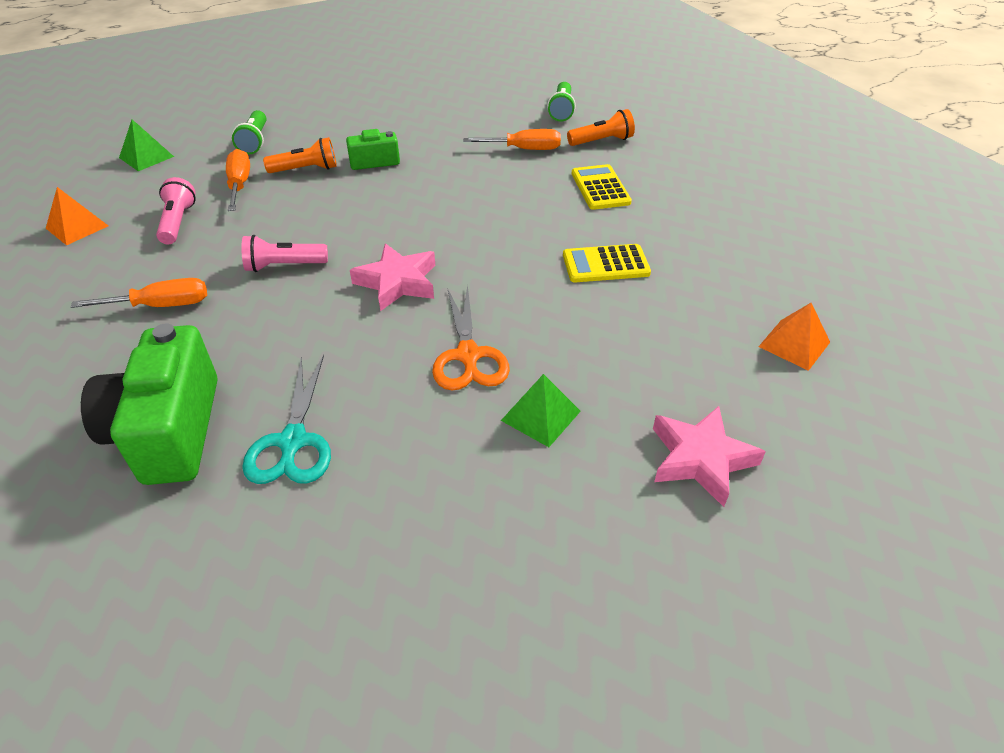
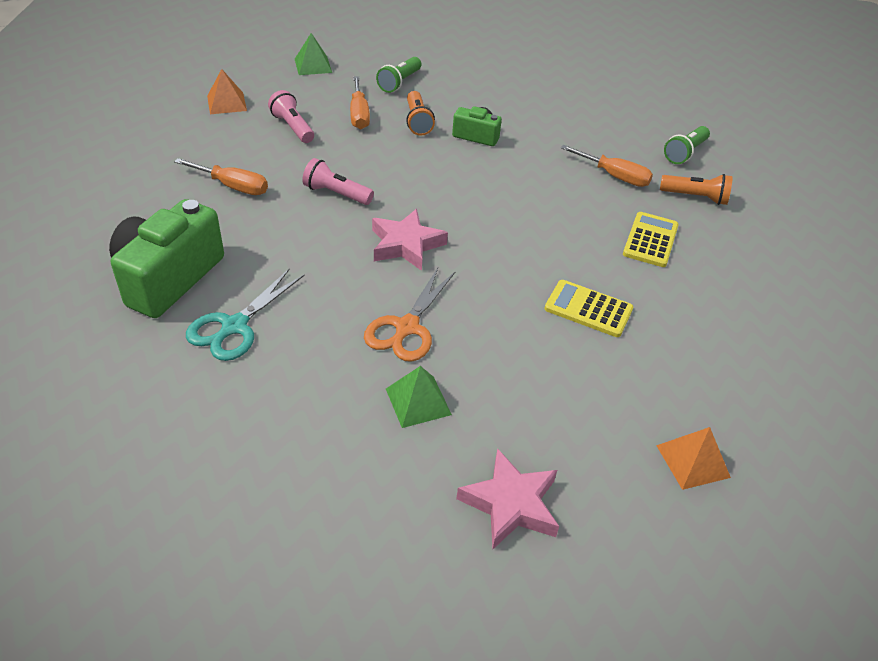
camera: 30 degrees right, 0 degrees up
pink flashlight [156,177,196,244] -> pink flashlight turned 60 degrees counterclockwise [268,90,314,143]
orange screwdriver [226,149,250,211] -> orange screwdriver turned 150 degrees clockwise [350,76,370,129]
orange flashlight [263,137,337,173] -> orange flashlight turned 60 degrees clockwise [406,91,435,136]

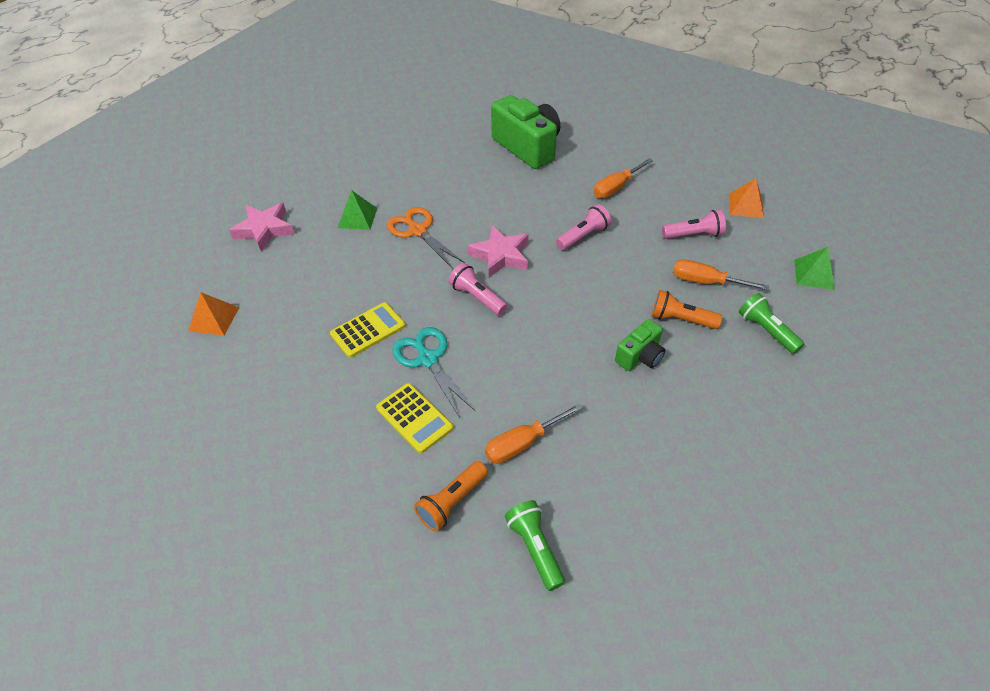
camera: 120 degrees right, 5 degrees up
turquoise scissors [186,268,305,361] -> turquoise scissors moved to [392,327,475,418]
none -> pink flashlight [448,263,508,315]

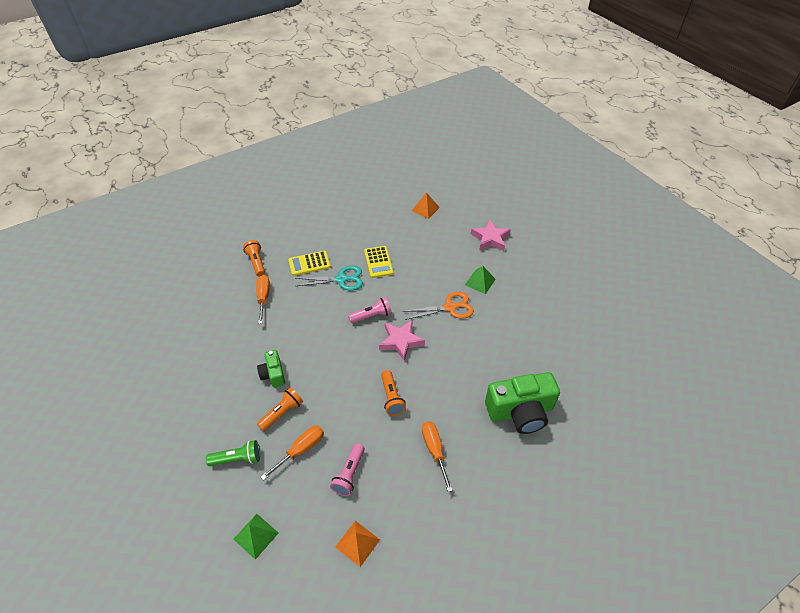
camera: 115 degrees right, 0 degrees up
green flashlight [505,500,565,591] -> none
pink flashlight [556,204,611,250] -> orange flashlight [381,370,406,416]

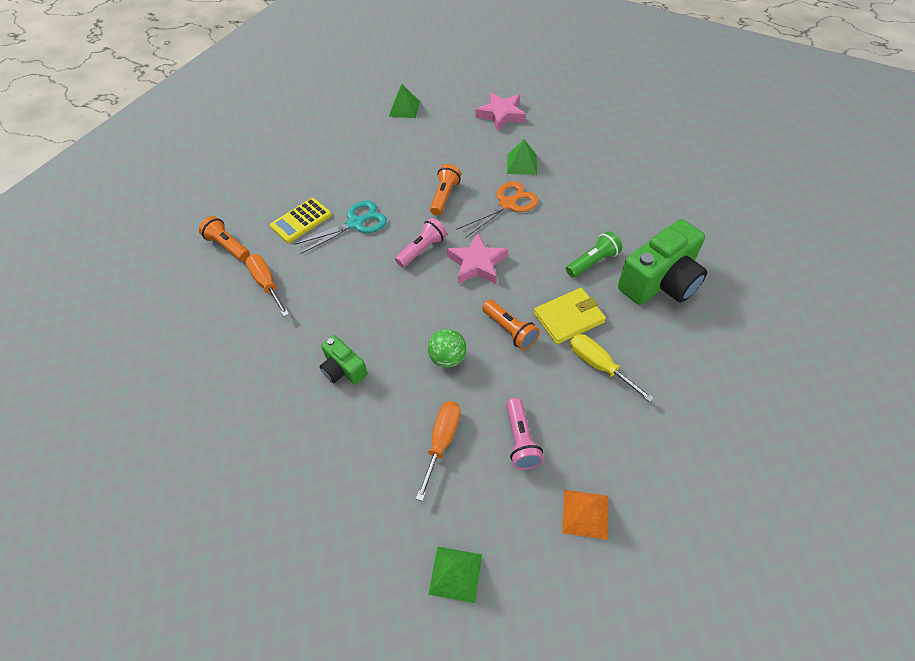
camera: 25 degrees left, 5 degrees up
green flashlight [206,440,260,466] -> green flashlight moved to [566,231,622,278]
orange flashlight [257,387,303,431] -> orange flashlight moved to [430,164,461,215]
yellow calculator [364,246,394,278] -> none
orange pyramid [412,192,440,219] -> green pyramid [389,84,420,118]
orange screwdriver [422,421,453,492] -> yellow screwdriver [570,334,654,402]
none -> green ball [428,329,467,368]
none -> yellow wallet [534,288,606,344]

